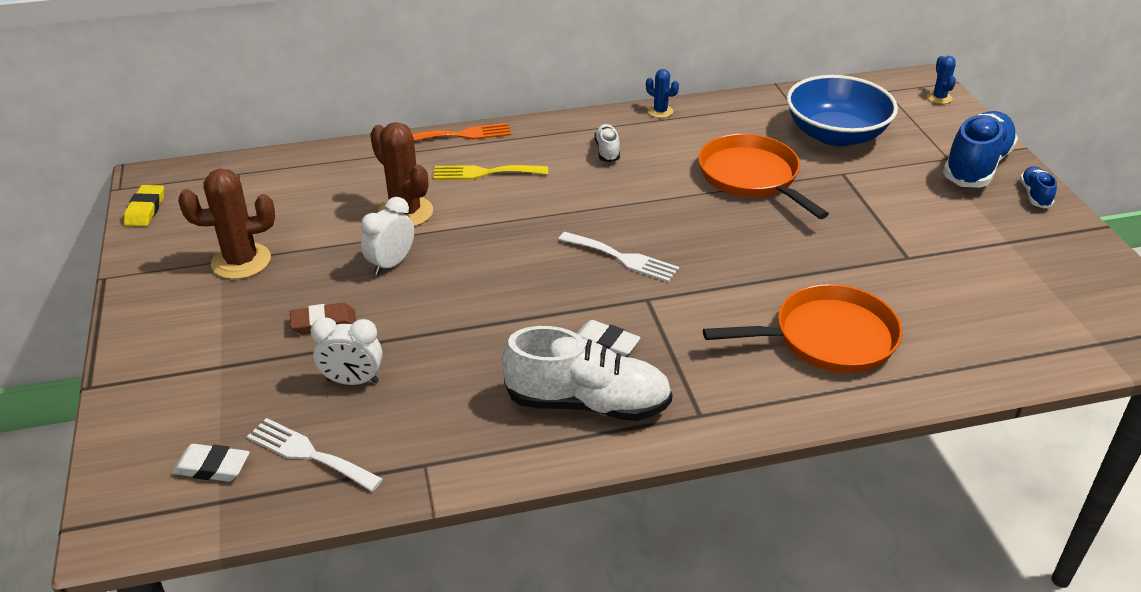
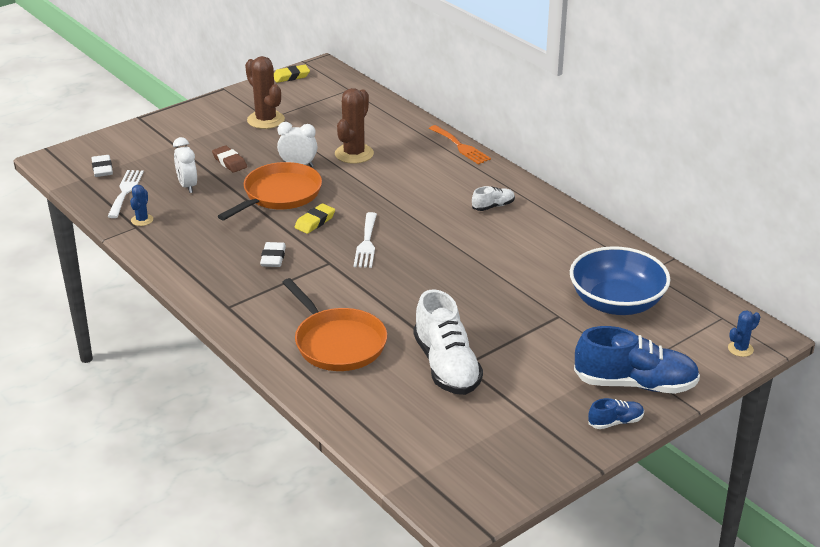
camera: 65 degrees right, 5 degrees down
yellow fork [433,165,548,180] -> none
white shoe [502,326,673,421] -> white shoe moved to [413,289,483,395]
blue cactus [646,69,679,118] -> blue cactus moved to [130,185,153,226]
orange pan [698,134,829,219] -> orange pan moved to [218,162,322,220]
none -> yellow eraser [295,203,335,234]

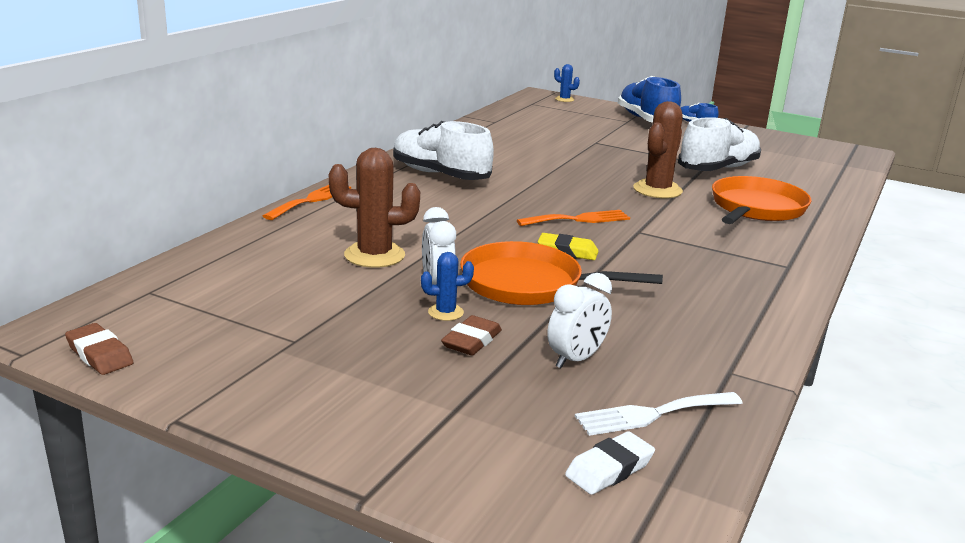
camera: 115 degrees left, 10 degrees down
blue cactus [130,185,153,226] -> blue cactus moved to [421,252,474,321]
brown cactus [245,56,285,129] -> brown cactus moved to [633,101,683,198]
white eraser [260,242,286,267] -> none
yellow eraser [274,65,310,83] -> brown eraser [65,323,134,375]
white fork [354,212,377,268] -> orange fork [517,210,630,226]
white shoe [472,186,515,211] -> white shoe [393,121,494,180], size x2.12
blue bowl [570,246,671,315] -> none

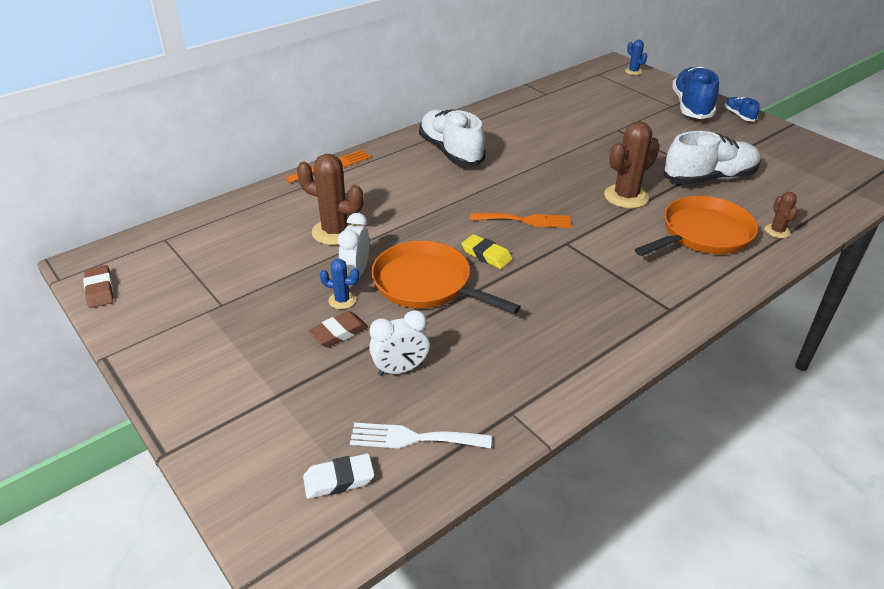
camera: 25 degrees right, 15 degrees up
none -> brown cactus [765,192,798,238]

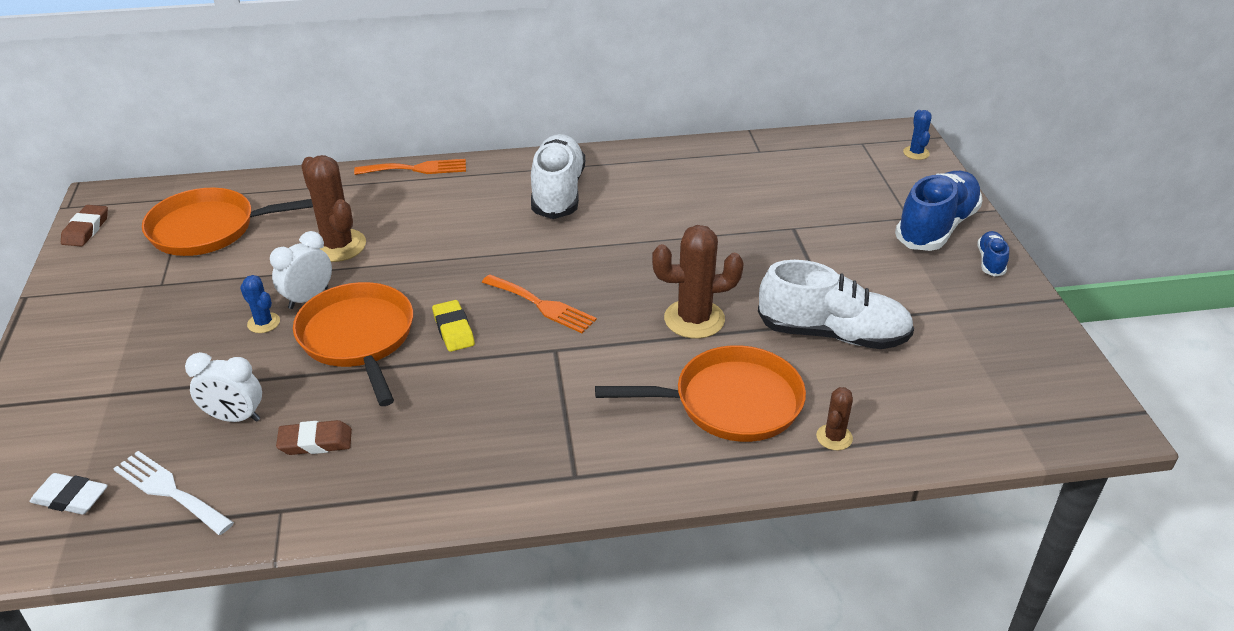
camera: 30 degrees right, 0 degrees up
brown eraser [308,311,368,347] -> brown eraser moved to [276,420,352,455]
none -> orange pan [142,188,313,256]

